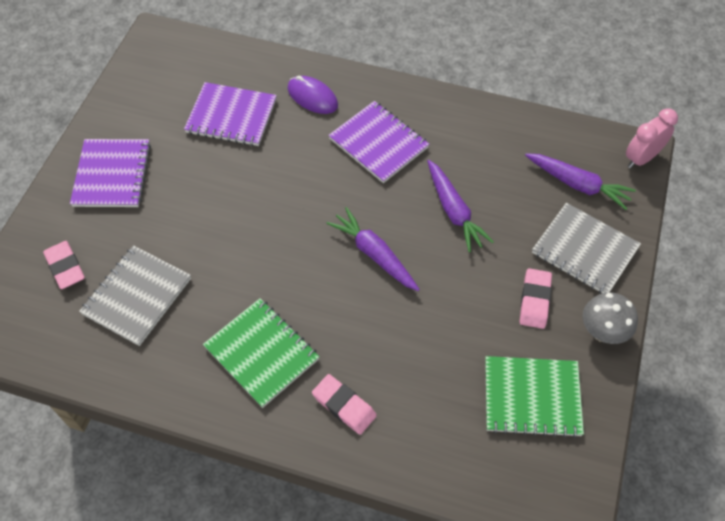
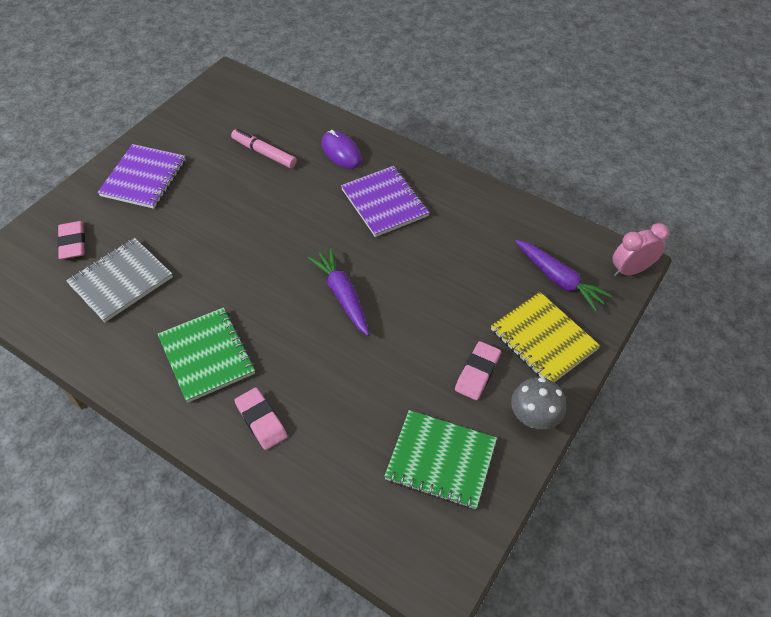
camera: 15 degrees right, 5 degrees down
purple notebook [184,82,277,146] -> pink marker [231,129,297,168]
purple carrot [427,160,494,253] -> none
grey notebook [532,203,641,293] -> yellow notebook [491,292,600,382]

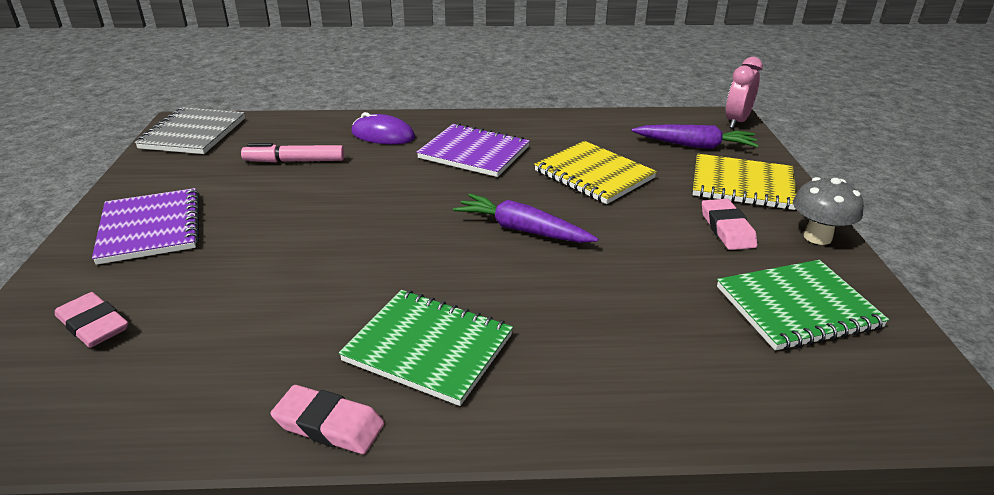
camera: 35 degrees left, 20 degrees down
grey notebook [66,238,173,322] -> grey notebook moved to [135,107,245,154]
pink eraser [234,388,287,450] -> pink eraser moved to [271,385,384,454]
none -> yellow notebook [534,141,657,204]

